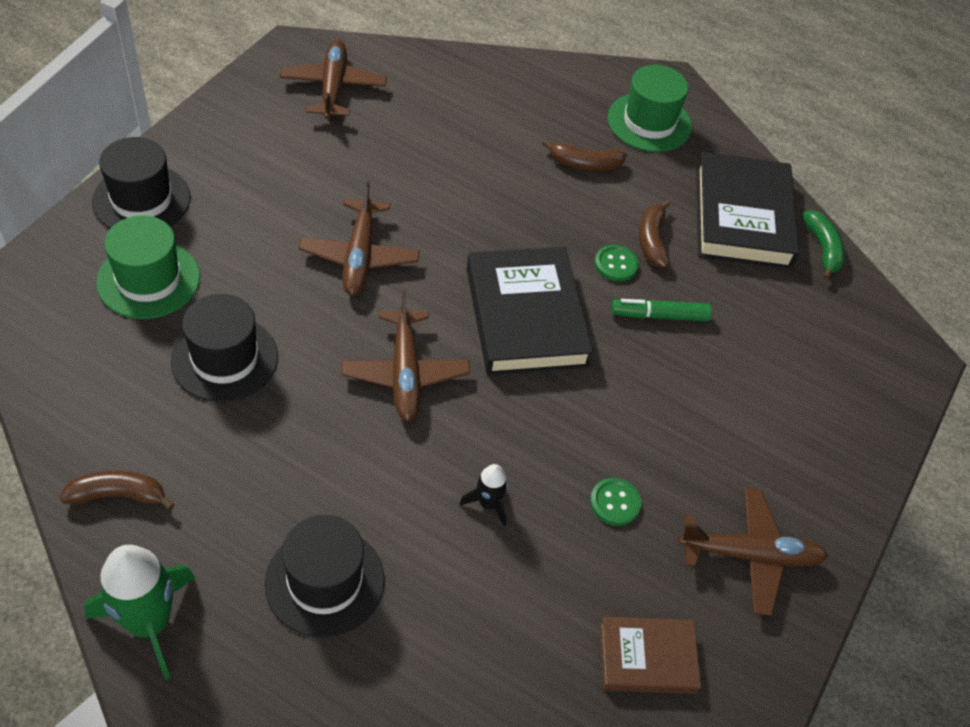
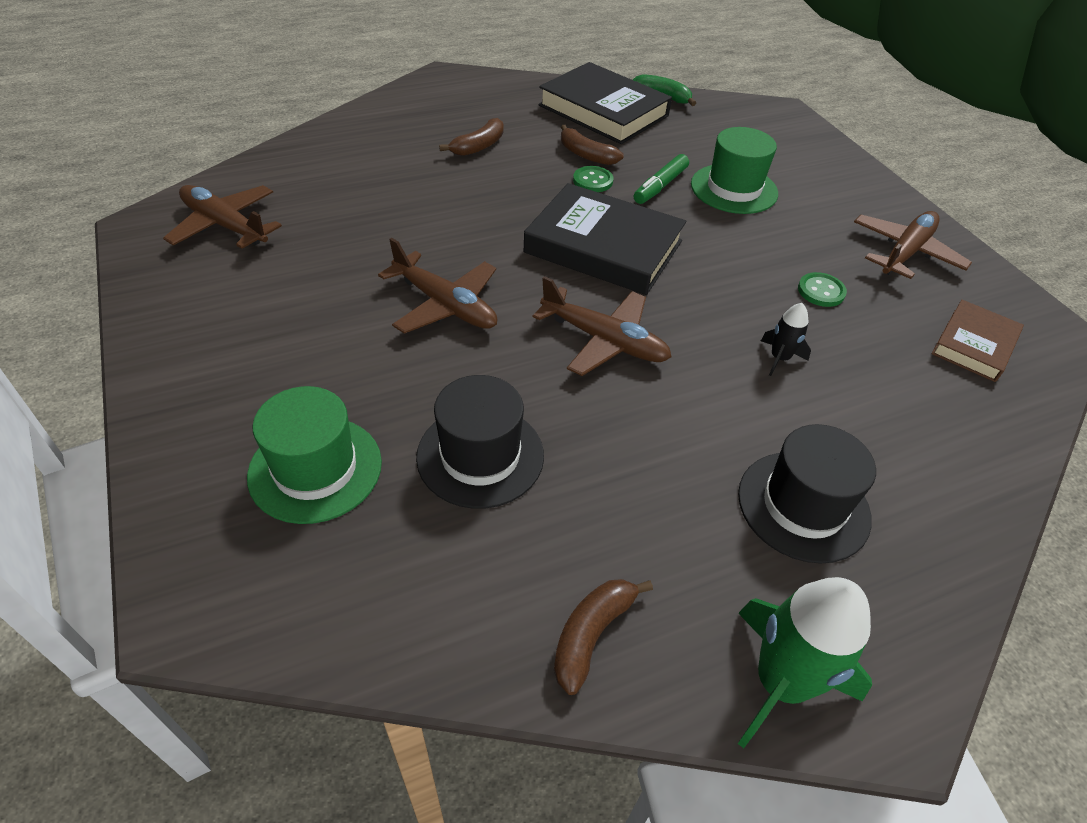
camera: 50 degrees left, 5 degrees down
black hat [92,137,190,229] -> none
green hat [608,65,692,152] -> green hat moved to [691,127,778,214]

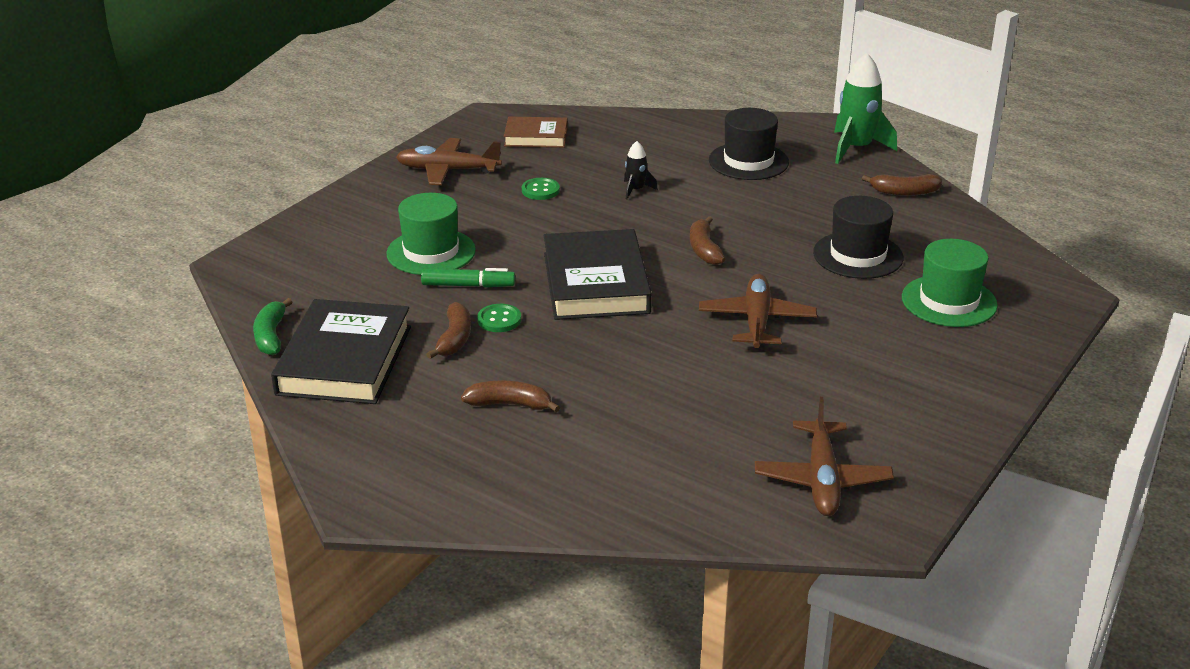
camera: 120 degrees left, 15 degrees down
brown plane [533,276,672,376] -> brown banana [690,216,725,265]

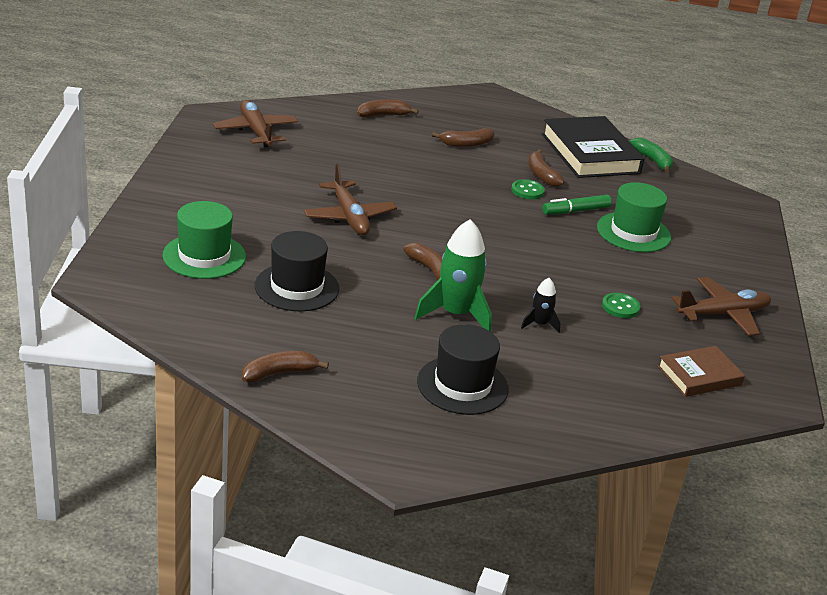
camera: 150 degrees right, 0 degrees up
black book [544,229,652,320] -> none
green rocket [834,53,897,164] -> green rocket moved to [415,219,492,332]
none -> brown banana [357,99,419,118]

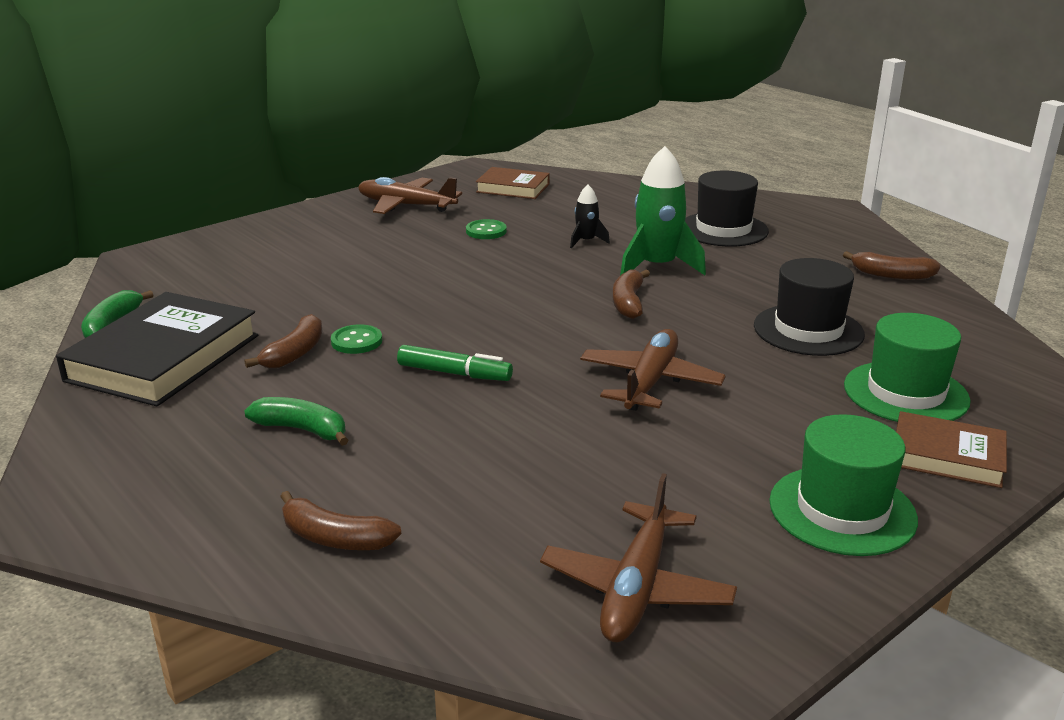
camera: 135 degrees left, 5 degrees down
brown banana [432,128,495,147] -> green banana [244,397,348,446]
green marker [542,195,612,215] -> green marker moved to [397,345,513,381]
green hat [597,182,671,252] -> green hat moved to [769,414,918,556]
none -> brown book [896,411,1007,488]

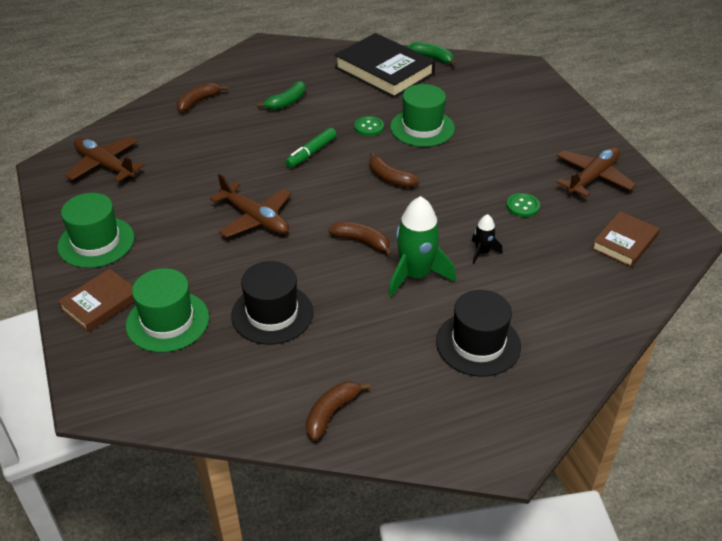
camera: 110 degrees right, 15 degrees up
brown banana [244,314,322,369] -> brown banana moved to [369,152,420,187]
none -> green hat [390,84,455,147]

